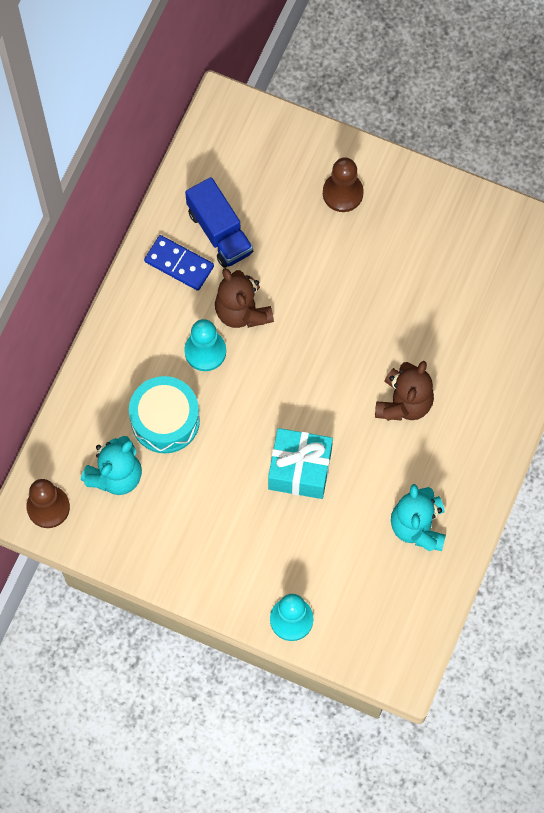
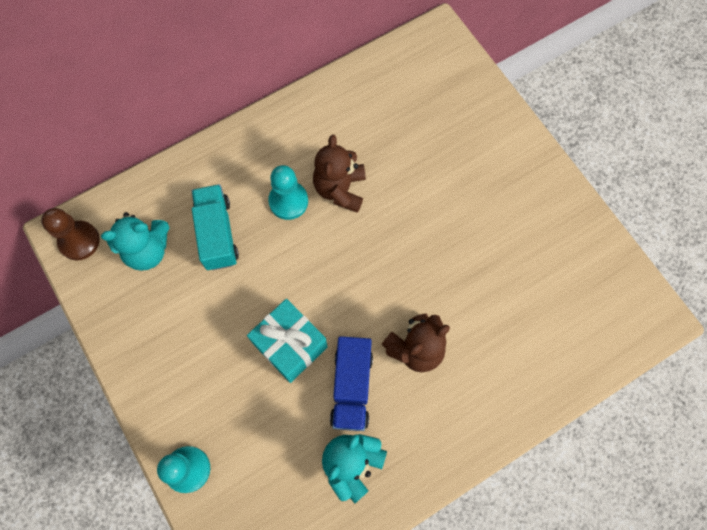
camera: 35 degrees right, 0 degrees up
turquoise drum [129,376,200,453] -> turquoise truck [192,184,239,270]
blue domino [144,235,214,291] -> none
blue truck [185,177,253,268] -> blue truck moved to [330,336,373,431]
brown pawn [323,157,364,212] -> none

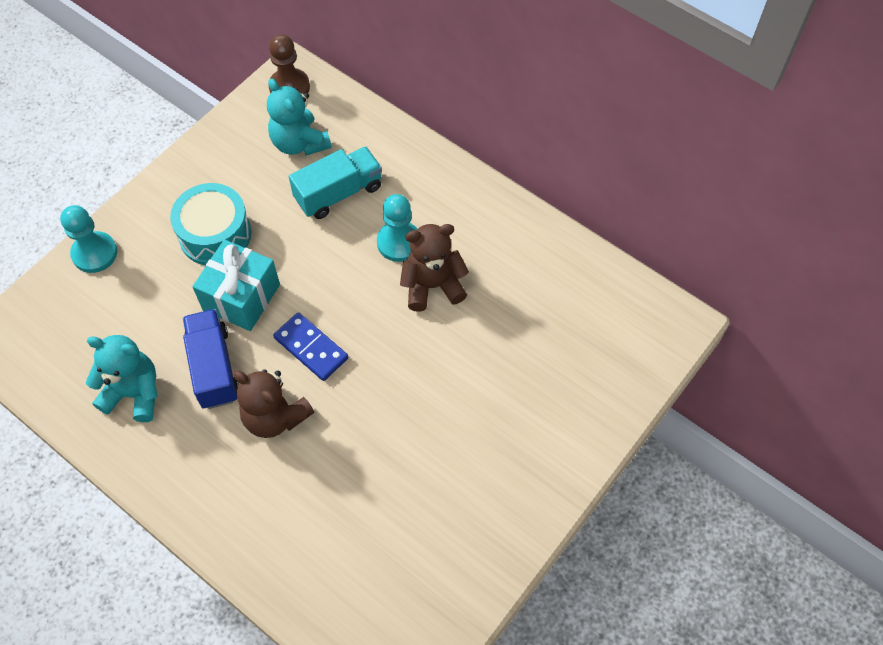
camera: 70 degrees right, 10 degrees down
blue truck [330,336,373,431] -> blue truck turned 90 degrees clockwise [183,309,239,409]
none -> turquoise drum [170,183,251,265]
none -> blue domino [273,312,348,381]

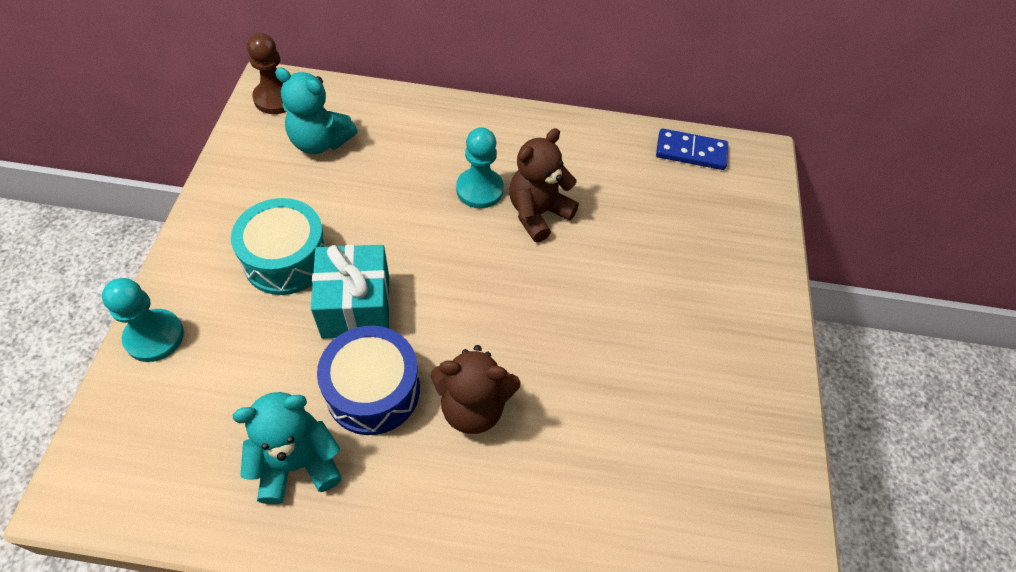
camera: 35 degrees left, 5 degrees down
blue truck [183,309,239,409] -> blue drum [317,326,420,435]
blue domino [273,312,348,381] -> blue domino moved to [656,129,728,170]
turquoise truck [289,147,382,219] -> none

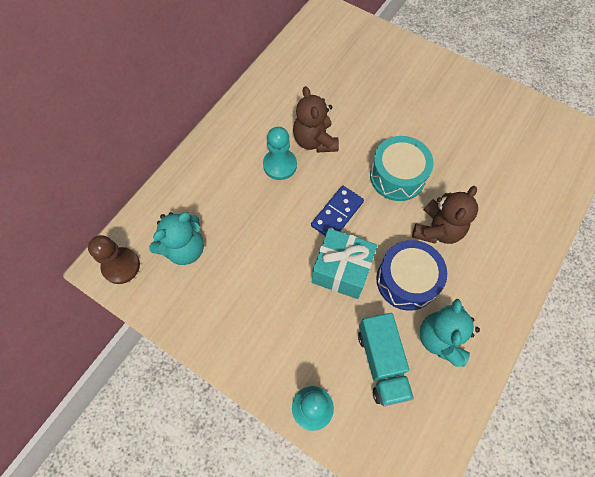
camera: 60 degrees left, 10 degrees up
turquoise drum [231,198,328,295] -> turquoise drum moved to [370,136,433,201]
blue domino [656,129,728,170] -> blue domino moved to [311,186,364,236]
none -> turquoise truck [358,313,414,406]

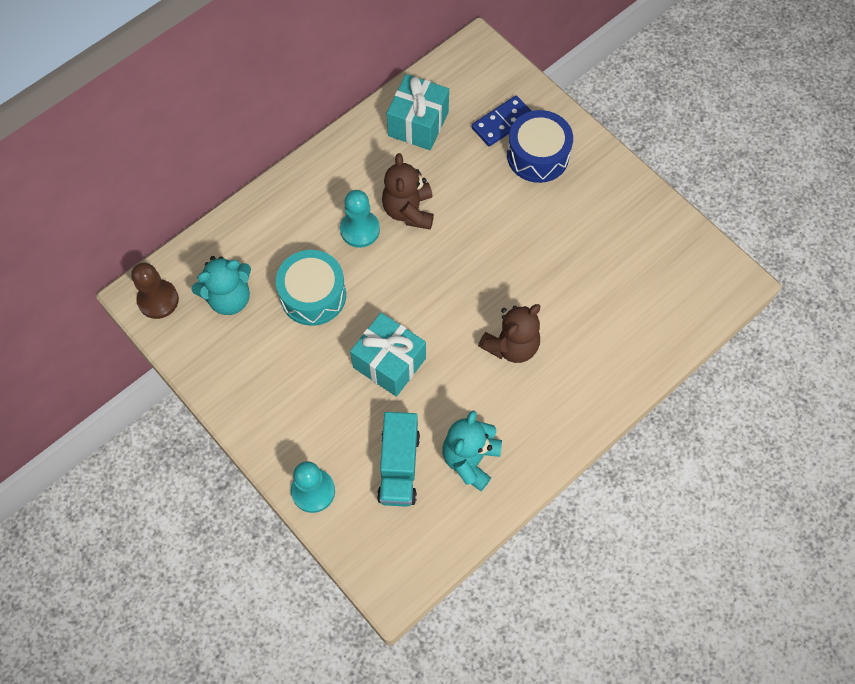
camera: 15 degrees right, 0 degrees up
blue domino [311,186,364,236] -> blue domino moved to [472,96,531,146]
turquoise drum [370,136,433,201] -> turquoise drum moved to [276,250,346,326]
blue drum [376,240,447,311] -> blue drum moved to [507,110,573,183]
none -> turquoise gift [387,74,449,150]

